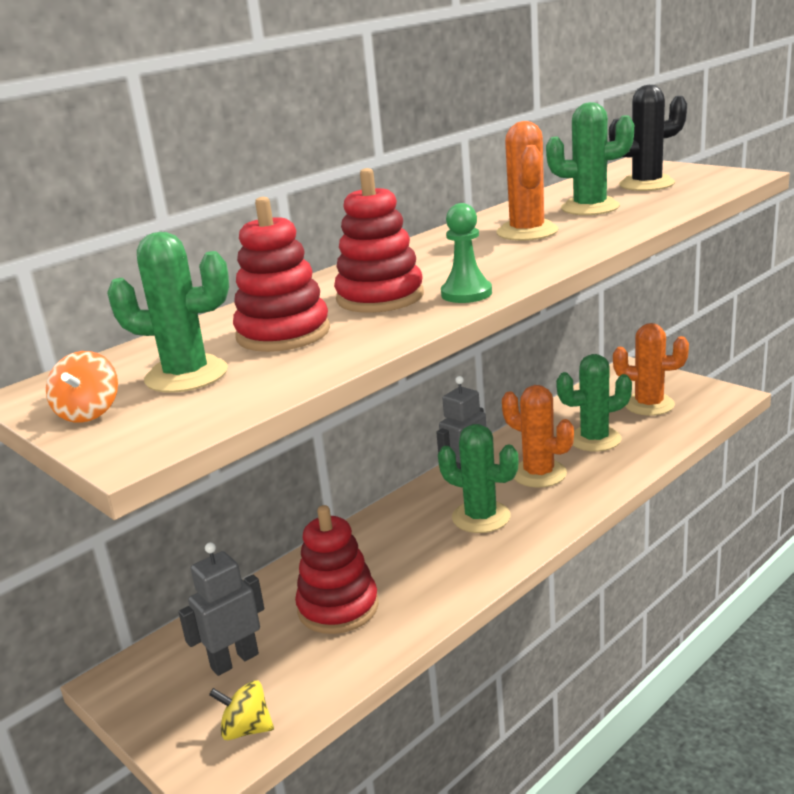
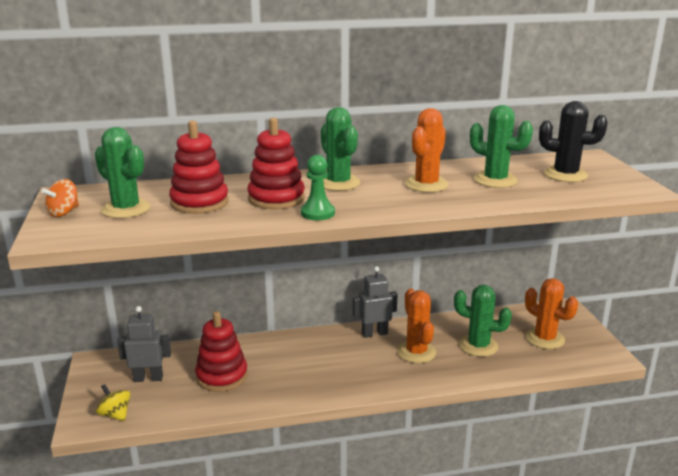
camera: 30 degrees right, 0 degrees up
green cactus [438,424,519,533] -> green cactus moved to [321,107,360,191]

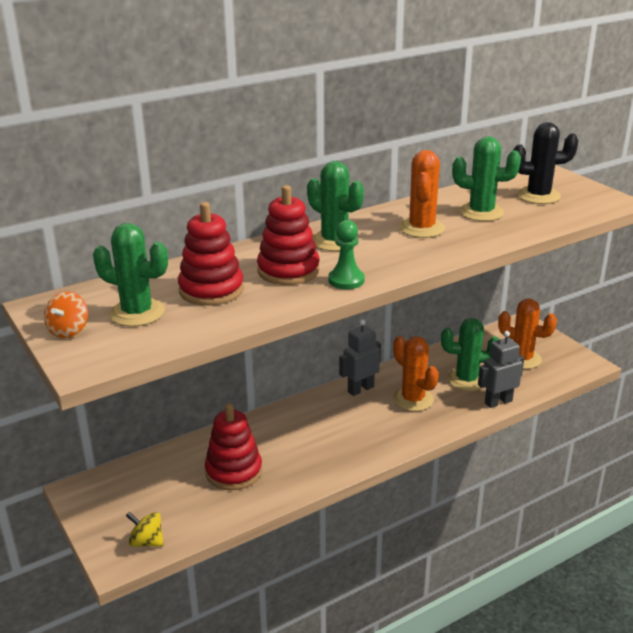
camera: 20 degrees left, 5 degrees up
grey robot [117,306,171,382] -> grey robot moved to [478,331,524,408]

